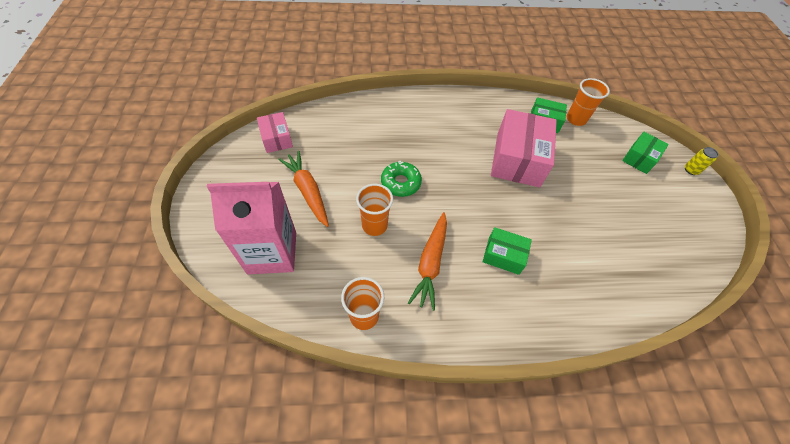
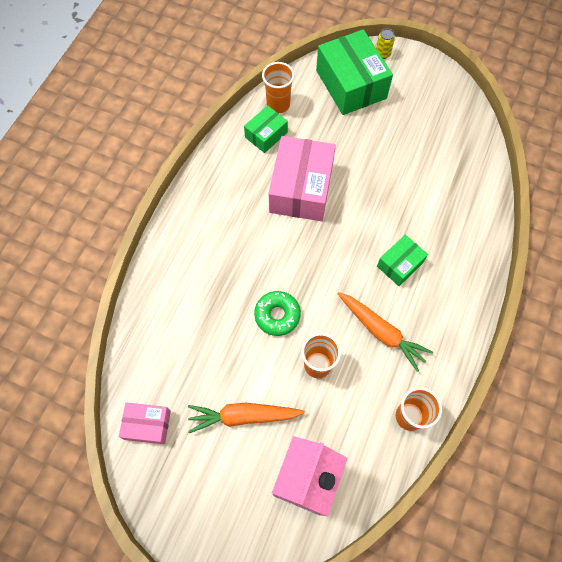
camera: 60 degrees left, 10 degrees up
pink box [491,109,557,187] -> pink box turned 60 degrees clockwise [268,136,336,221]
green box [622,132,669,174] -> green box [316,29,393,115], size x1.87

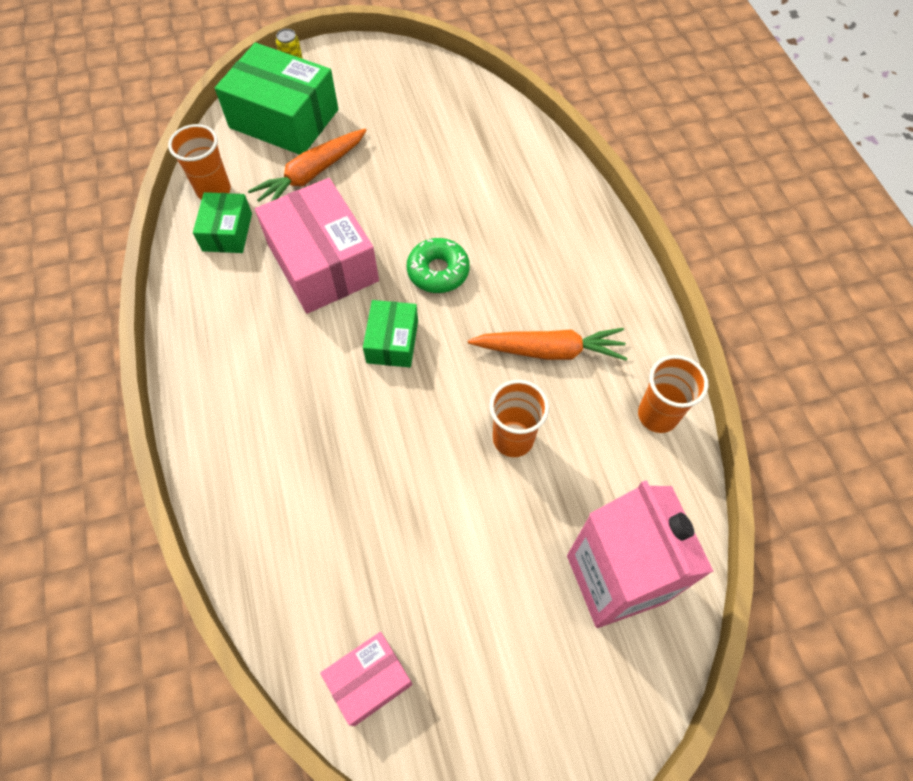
camera: 40 degrees left, 5 degrees down
orange carrot [188,403,305,433] -> orange carrot moved to [248,129,367,202]
green donut [254,291,301,336] -> green donut moved to [407,238,470,293]
green box [377,235,428,286] -> green box moved to [363,300,418,367]

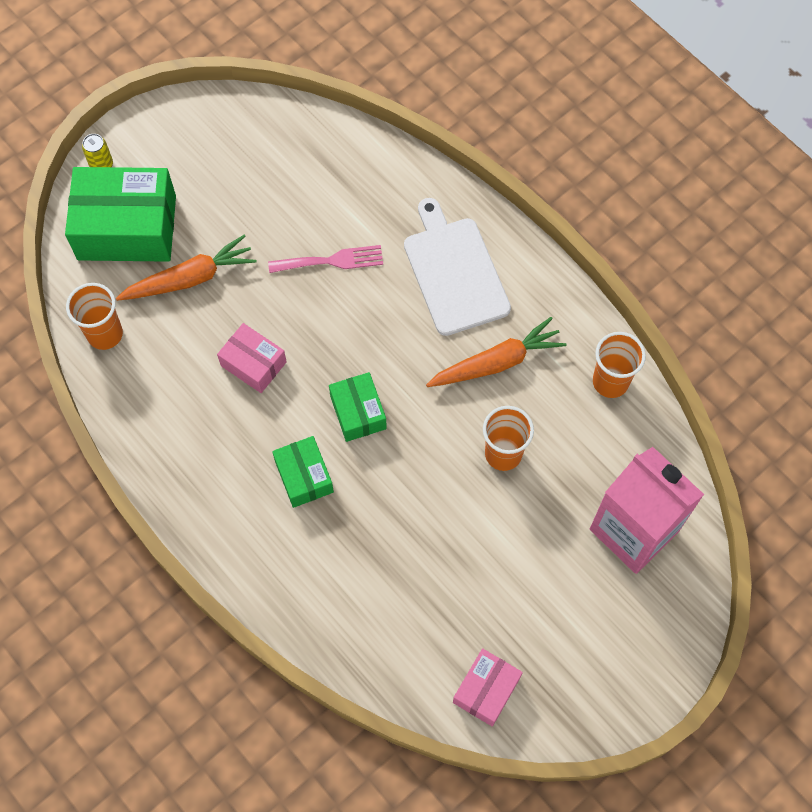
camera: 25 degrees left, 5 degrees up
green box [193,192,252,253] -> green box moved to [272,436,334,508]
orange carrot [248,129,367,202] -> orange carrot turned 135 degrees counterclockwise [116,235,256,301]
pink box [255,178,379,314] -> pink box [217,323,287,393], size x0.53
green donut [407,238,470,293] -> none
none -> pink fork [268,245,383,273]
none -> white cutting board [404,198,511,336]

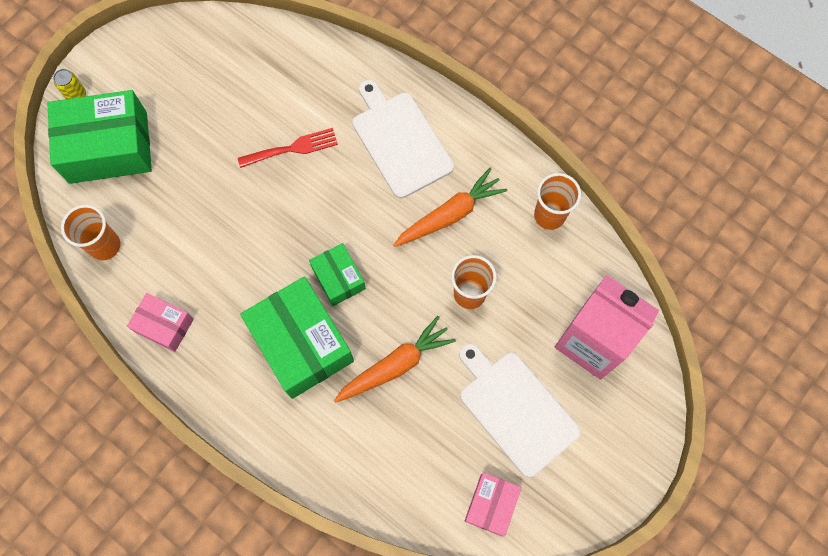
camera: 10 degrees left, 5 degrees up
orange carrot [116,235,256,301] -> orange carrot moved to [334,316,456,403]
pink box [217,323,287,393] -> pink box moved to [127,293,194,352]
pink fork [268,245,383,273] -> red fork [238,128,338,168]
green box [272,436,334,508] -> green box [240,276,354,399], size x1.87
none -> white cutting board [459,343,581,477]

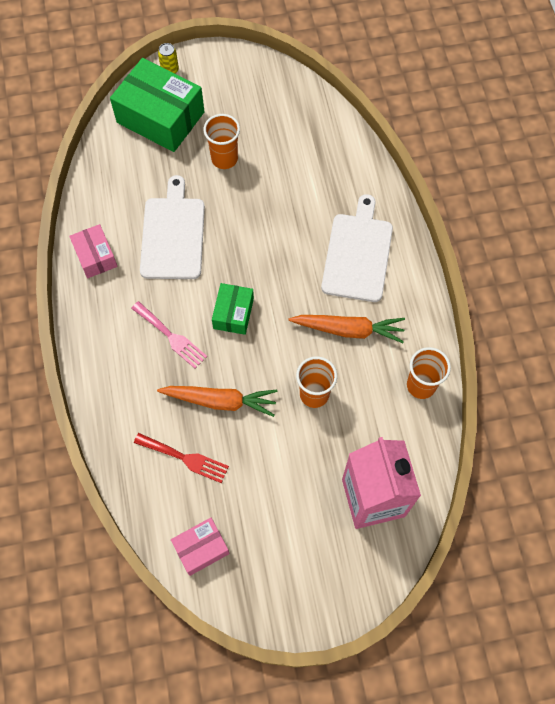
camera: 40 degrees right, 5 degrees down
orange cup [61,205,120,260] -> orange cup moved to [204,114,240,169]
red fork [238,128,338,168] -> red fork moved to [134,433,229,483]
green box [240,276,354,399] -> pink fork [131,301,207,369]
white cutting board [459,343,581,477] -> white cutting board moved to [140,175,205,279]

